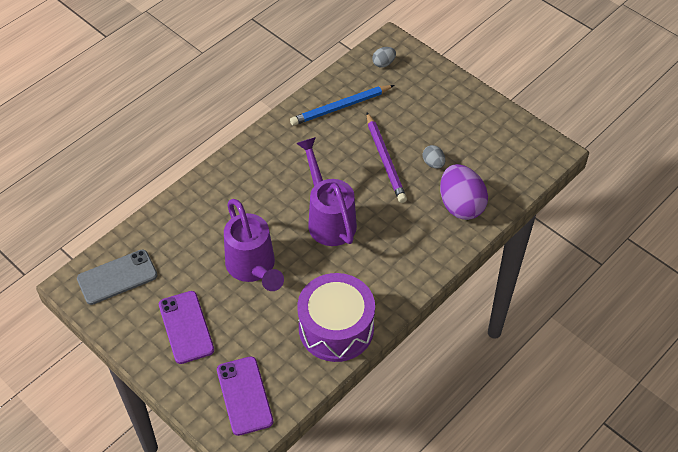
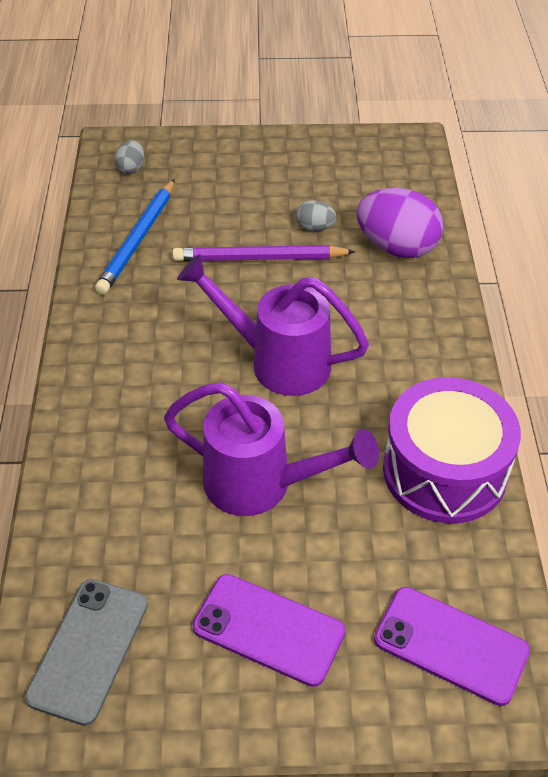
camera: 45 degrees left, 5 degrees down
purple pencil [367,112,407,203] -> purple pencil turned 150 degrees clockwise [172,245,356,261]

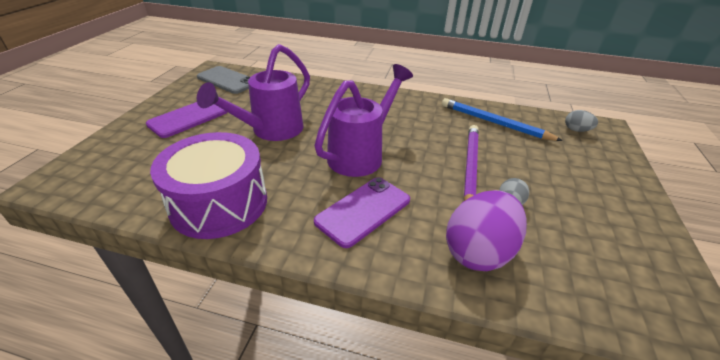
camera: 105 degrees right, 10 degrees down
purple phone [374,587,530,706] -> purple phone moved to [314,177,410,248]

